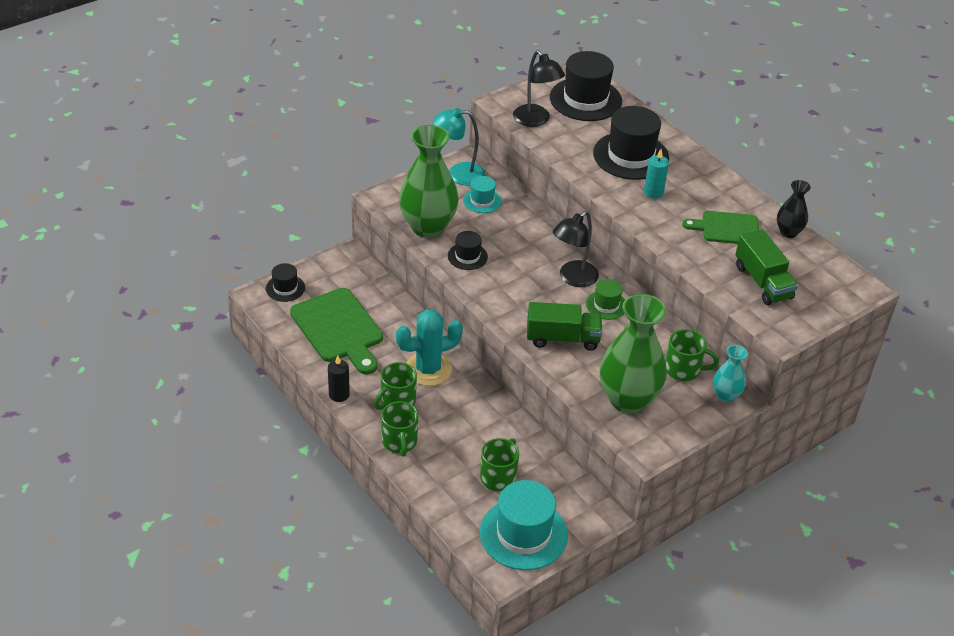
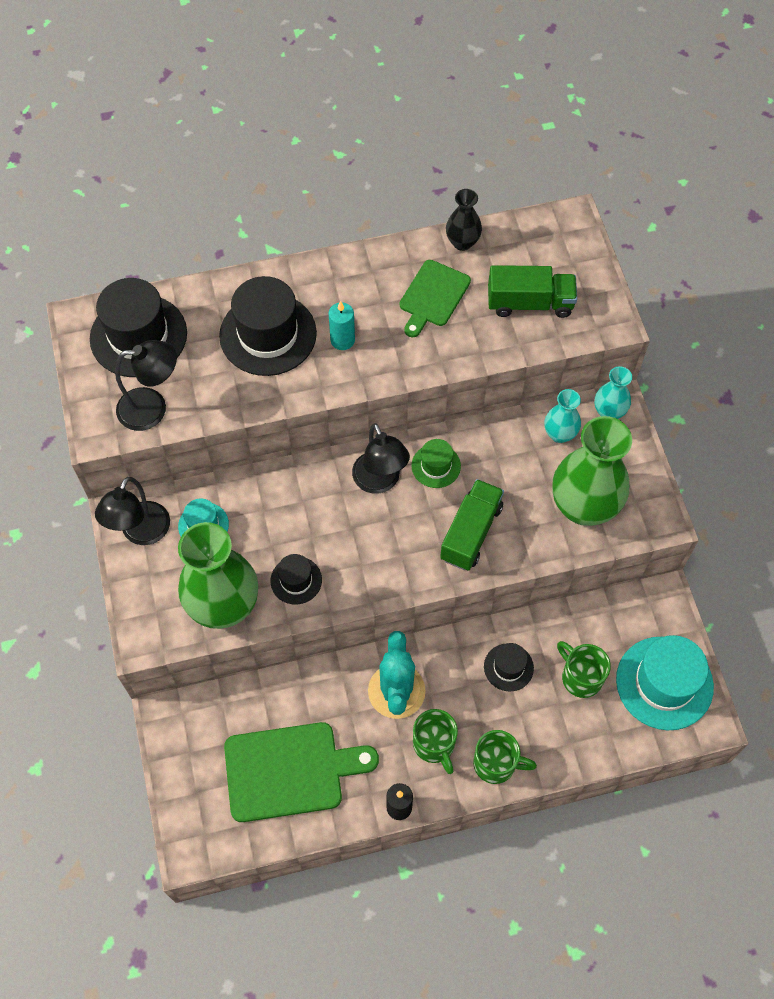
camera: 65 degrees left, 20 degrees up
black hat [266,263,305,302] -> black hat moved to [484,643,534,692]
turquoise lamp [433,108,485,186] -> black lamp [95,477,170,545]
green mug [666,329,719,381] -> turquoise vase [544,389,581,443]

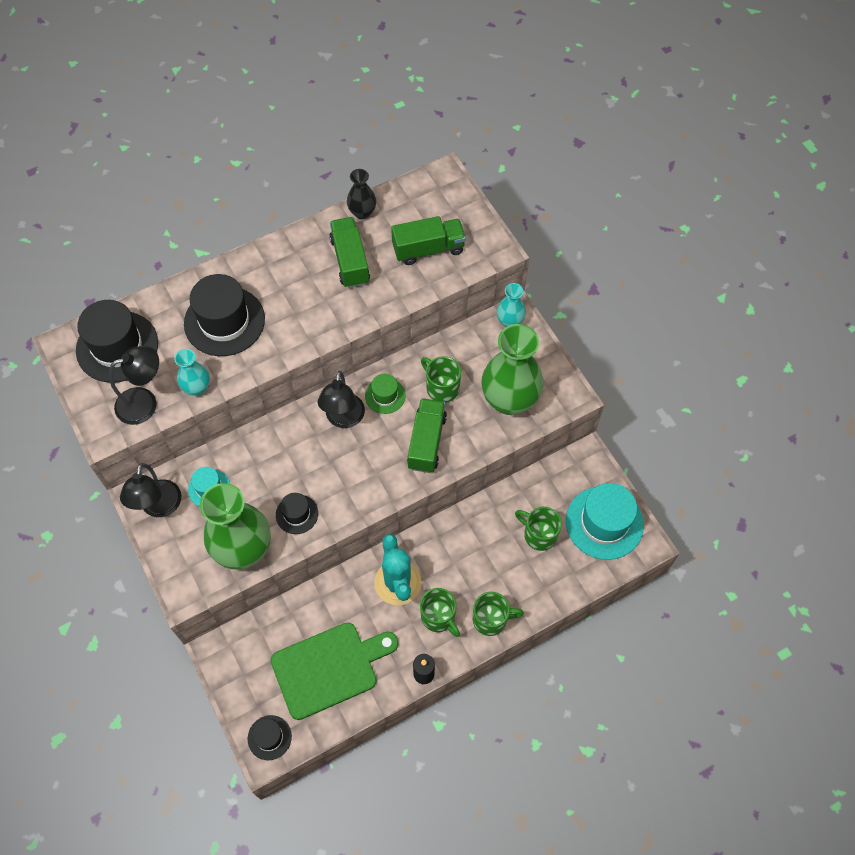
camera: 15 degrees left, 0 degrees up
turquoise candle [329,301,355,350] -> none
black lamp [352,423,410,494] -> black lamp turned 45 degrees clockwise [318,371,365,428]
green cutting board [400,260,471,337] -> green truck [329,217,370,288]
black hat [484,643,534,692] -> black hat moved to [248,715,292,760]
turquoise vase [544,389,581,443] -> turquoise vase moved to [174,349,210,396]
none -> green mug [421,356,461,403]

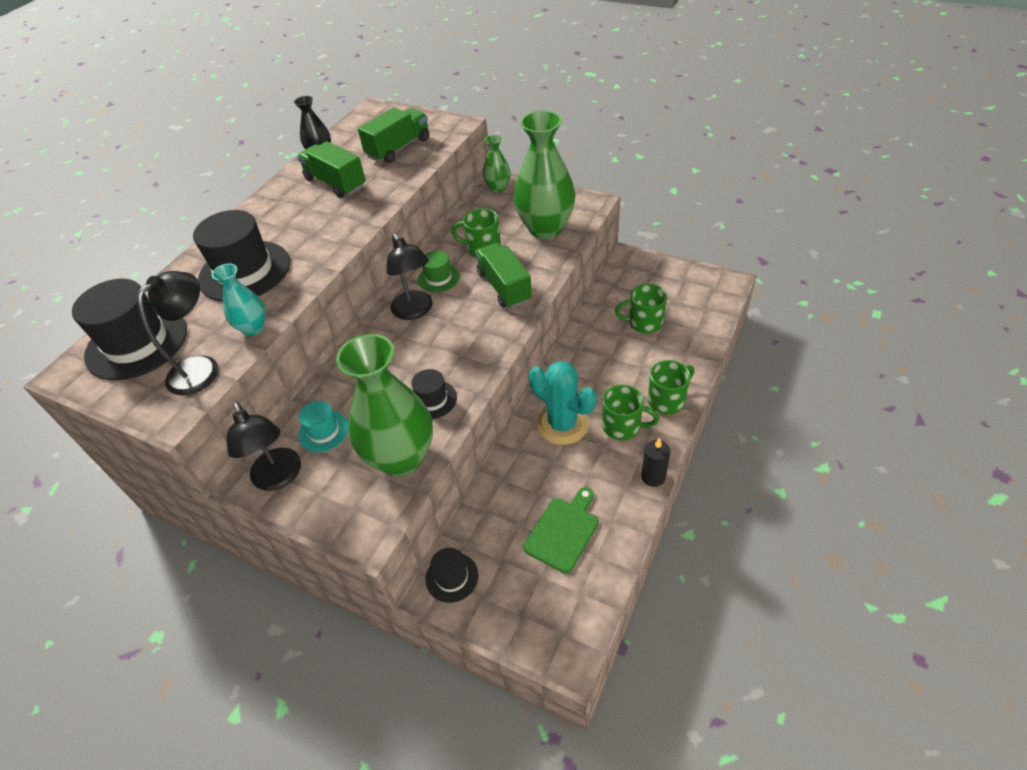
camera: 30 degrees left, 15 degrees down
black hat [248,715,292,760] -> black hat moved to [425,548,478,603]
green cutting board [271,622,398,720] -> green cutting board [523,487,599,573], size x0.62
turquoise vase [497,283,526,327] -> green vase [483,135,511,193]
turquoise hat [566,483,644,560] -> none

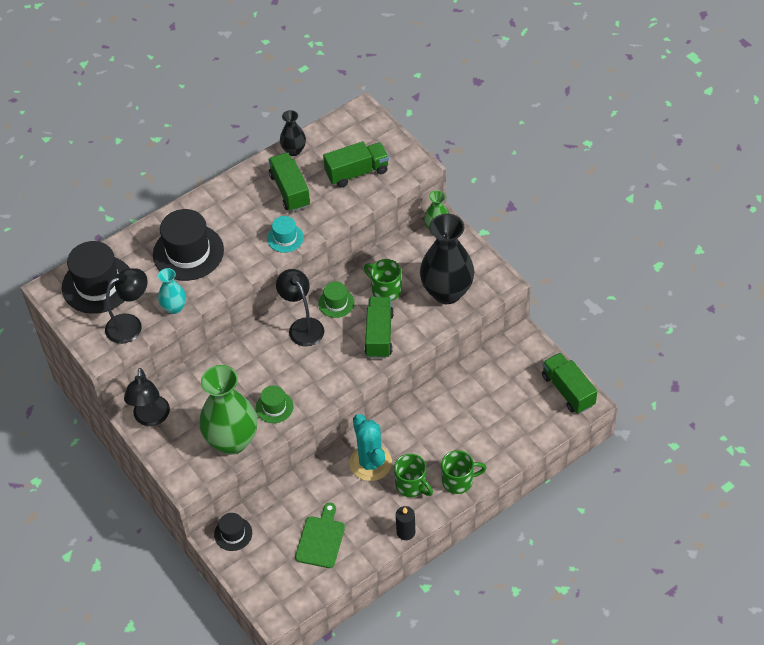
camera: 25 degrees right, 5 degrees up
turquoise hat [298,401,349,452] -> turquoise hat moved to [267,216,304,253]
black lamp [387,233,432,320] -> black lamp turned 150 degrees clockwise [276,269,324,346]
black hat [411,369,457,419] -> green hat [256,385,293,423]
green vase [514,111,575,239] -> black vase [420,213,474,304]
green cutting board [523,487,599,573] -> green cutting board turned 45 degrees counterclockwise [295,503,345,568]
green mug [615,284,667,333] -> none
none -> green truck [542,353,597,414]

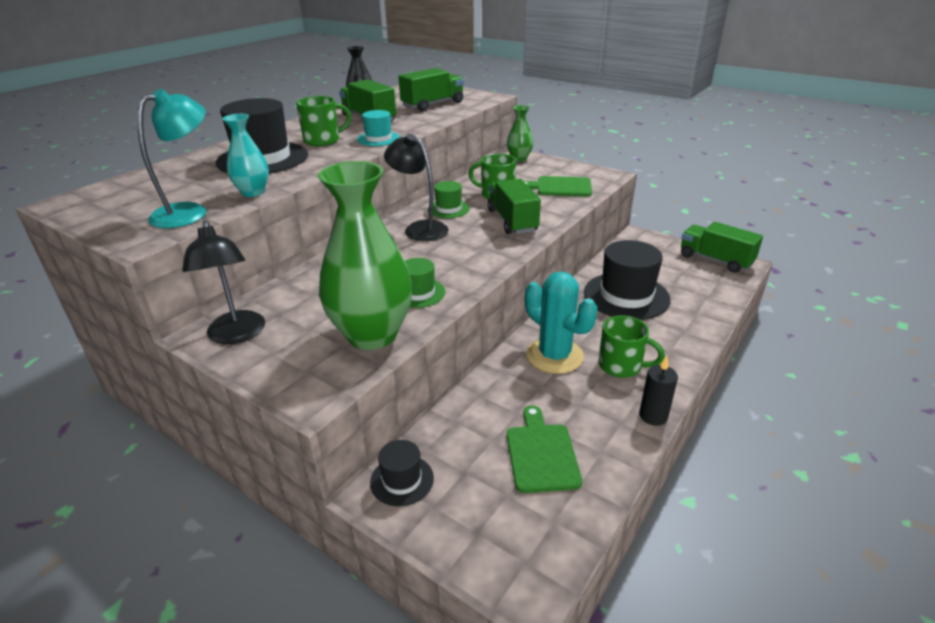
camera: 20 degrees left, 20 degrees down
black hat [62,241,129,314] -> black hat moved to [584,240,671,320]
black lamp [105,268,147,344] -> turquoise lamp [137,89,206,228]
black vase [420,213,474,304] -> green cutting board [524,176,592,197]
green mug [441,450,487,494] -> green mug moved to [296,96,351,146]

